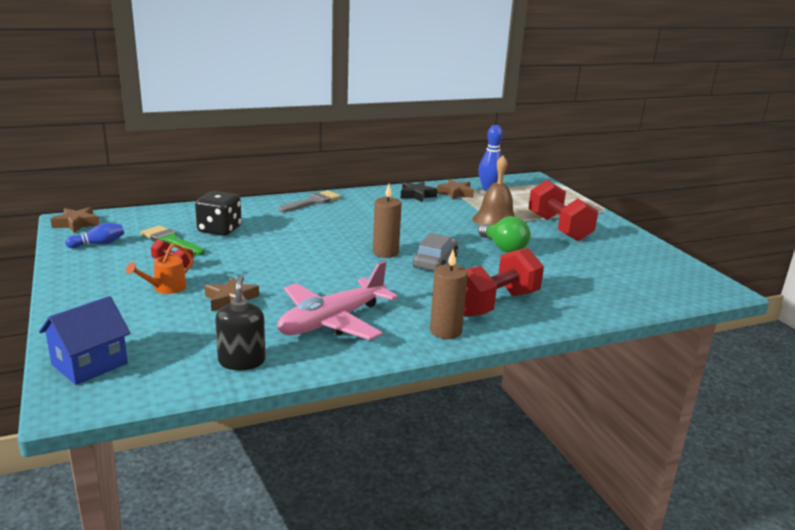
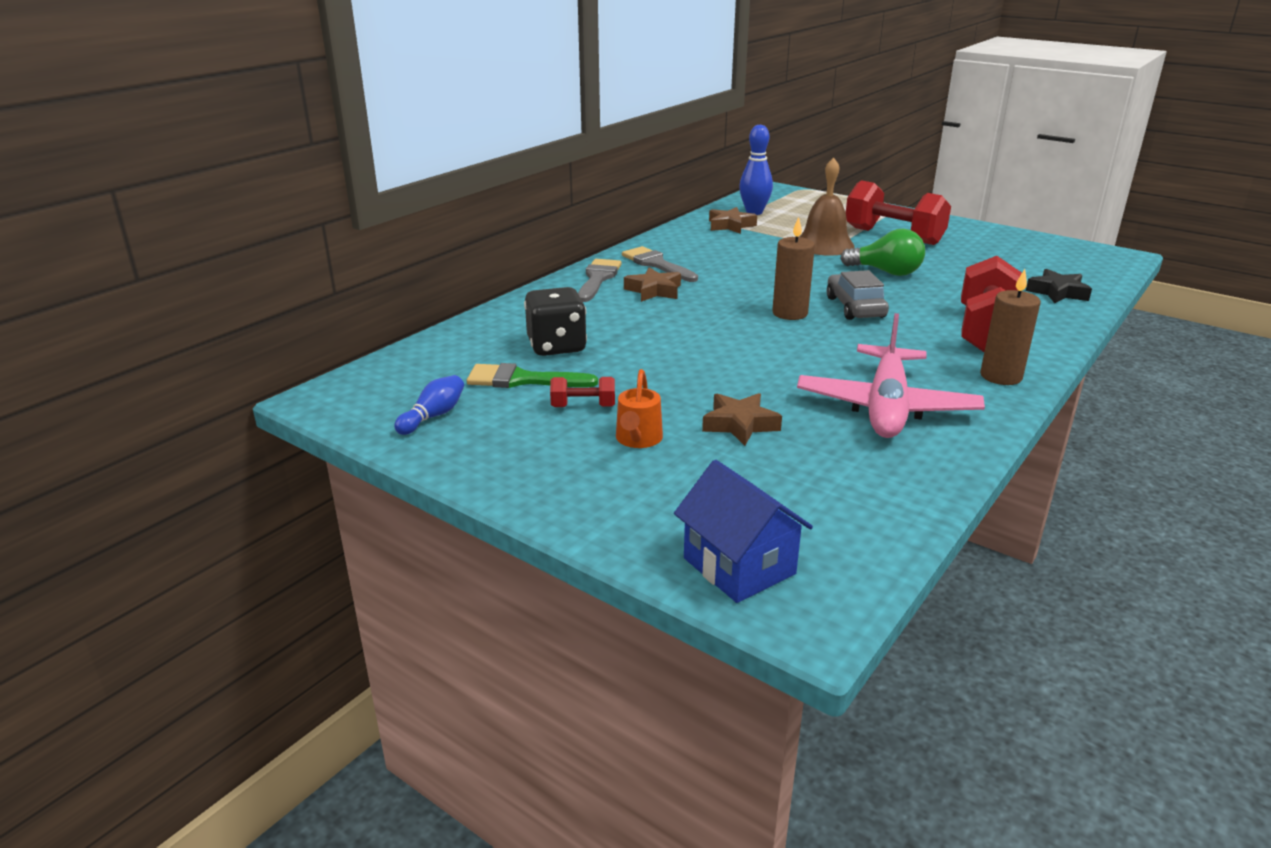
camera: 30 degrees left, 5 degrees up
blue house [39,296,130,385] -> blue house turned 45 degrees counterclockwise [674,460,813,603]
brown star [50,207,100,233] -> brown star moved to [624,267,681,302]
black soap dispenser [215,275,266,370] -> none
black star [401,182,438,203] -> black star moved to [1026,269,1092,303]
none -> grey brush [622,246,698,282]

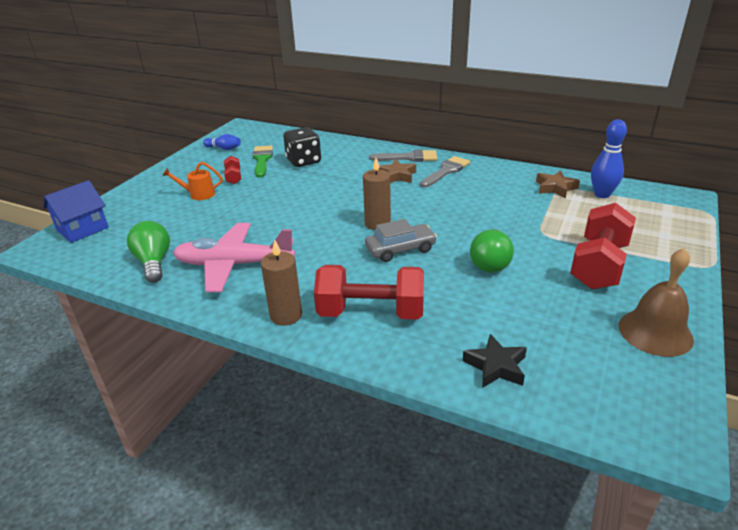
camera: 80 degrees right, 5 degrees up
brown star [702,393,782,446] -> none
brown bell [800,157,855,256] -> brown bell moved to [619,248,694,357]
none -> green light bulb [127,221,170,283]

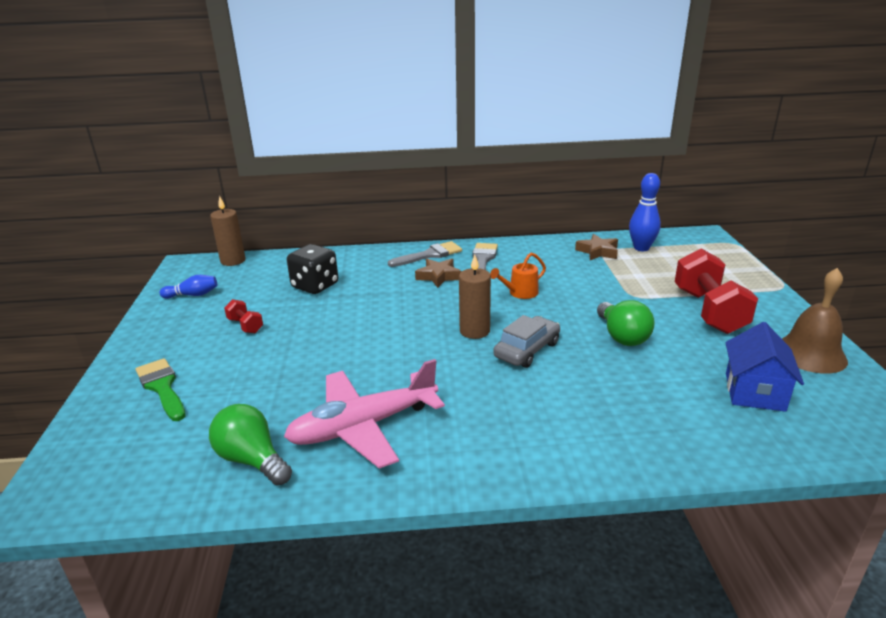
camera: 30 degrees left, 5 degrees down
blue house [43,180,109,243] -> blue house moved to [726,322,804,412]
orange watering can [162,162,223,200] -> orange watering can moved to [490,252,546,299]
green brush [252,145,273,178] -> green brush moved to [136,358,186,421]
brown candle [261,239,302,326] -> brown candle moved to [210,196,246,266]
red dumbbell [314,265,424,320] -> none
black star [463,334,527,388] -> none

